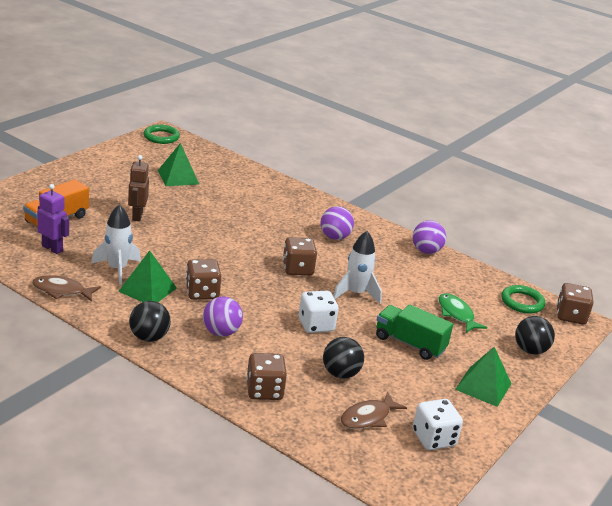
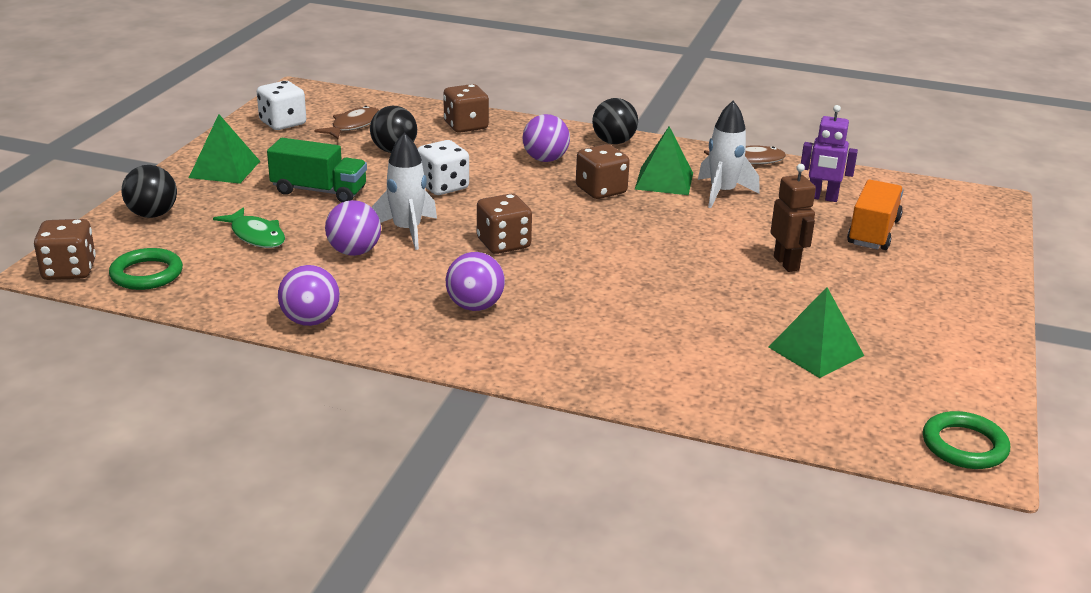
camera: 165 degrees right, 0 degrees up
none -> purple ball [325,200,381,256]

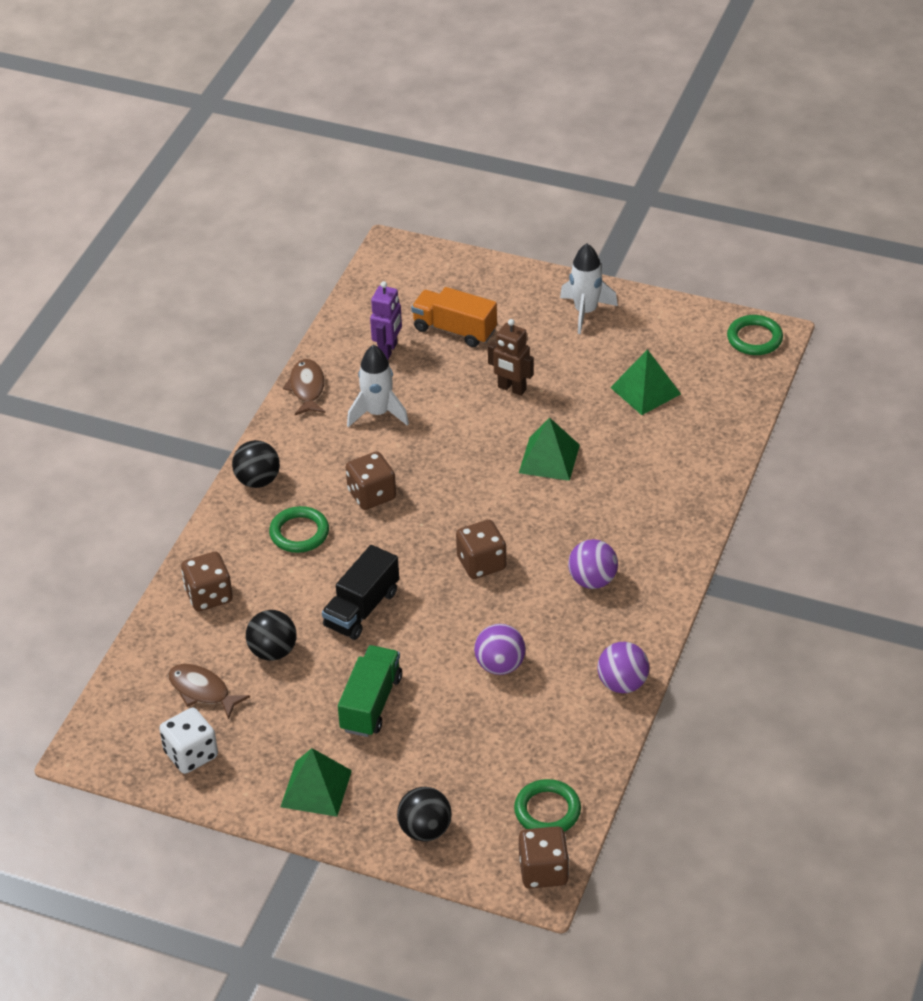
camera: 85 degrees left, 15 degrees up
green fish [213,207,285,248] -> none
white rocket [372,132,437,250] -> white rocket moved to [560,243,618,334]
white dice [418,140,469,195] -> black truck [322,545,399,640]
purple ball [523,114,570,162] -> green ring [269,506,329,553]
green pyramid [635,126,693,195] -> green pyramid moved to [519,417,580,481]
brown robot [770,164,816,272] -> brown robot turned 135 degrees counterclockwise [488,319,534,396]

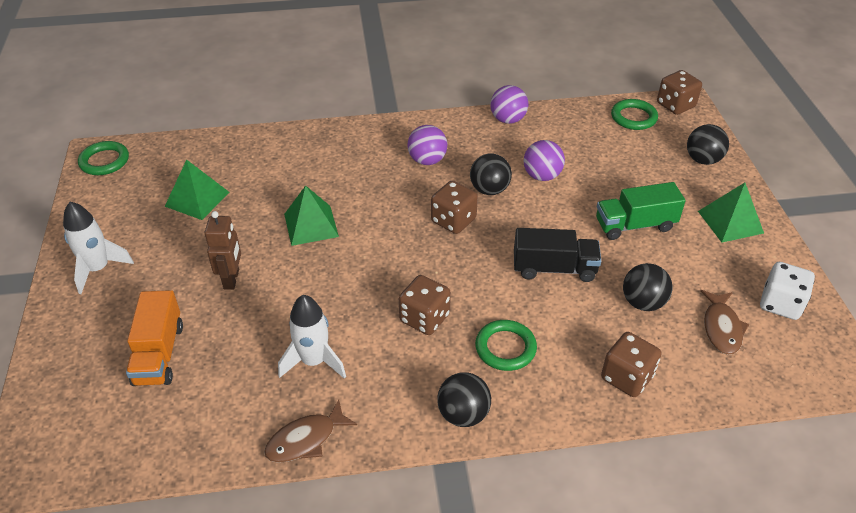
camera: 120 degrees left, 0 degrees up
purple robot [370,281,402,360] -> none
none -> black ball [470,154,512,195]

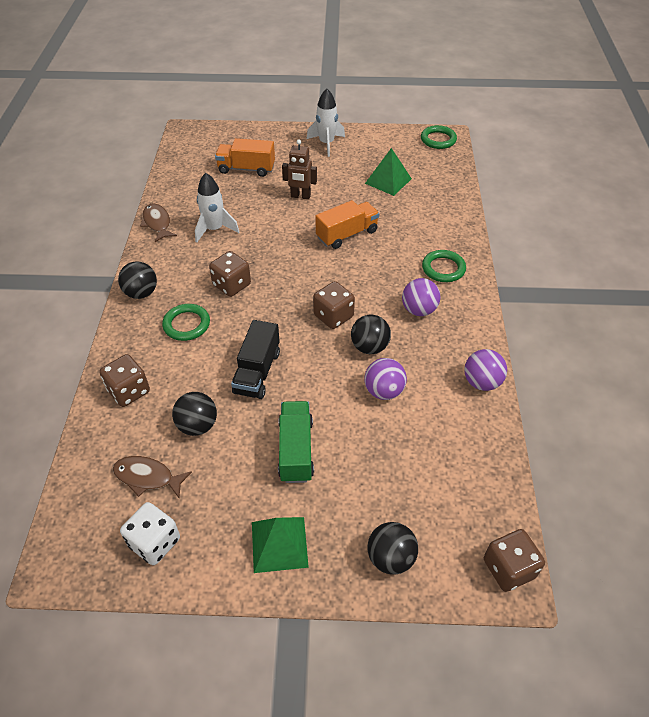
camera: 100 degrees right, 5 degrees up
green pyramid [284,185,339,246] -> orange truck [315,200,379,249]
green ring [611,99,658,130] -> green ring moved to [422,250,466,282]

